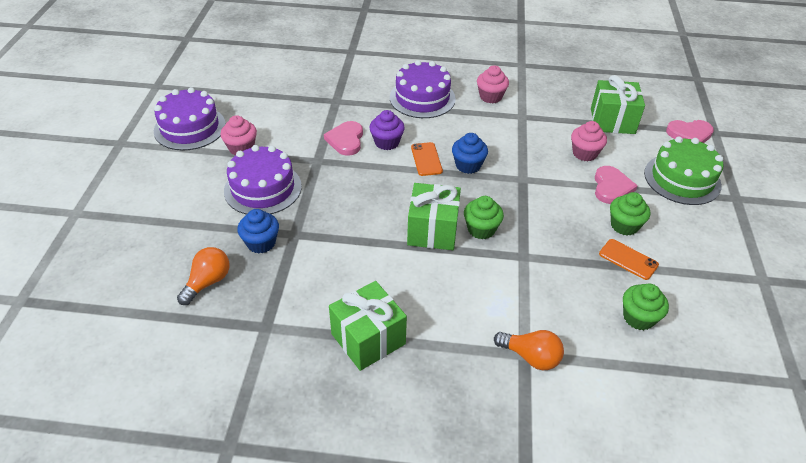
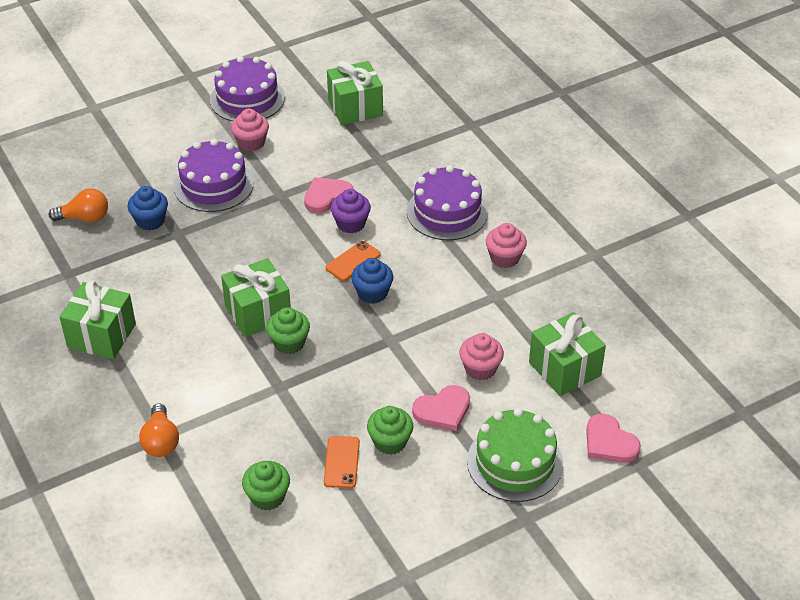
camera: 55 degrees right, 0 degrees up
none -> green gift [327,61,383,125]

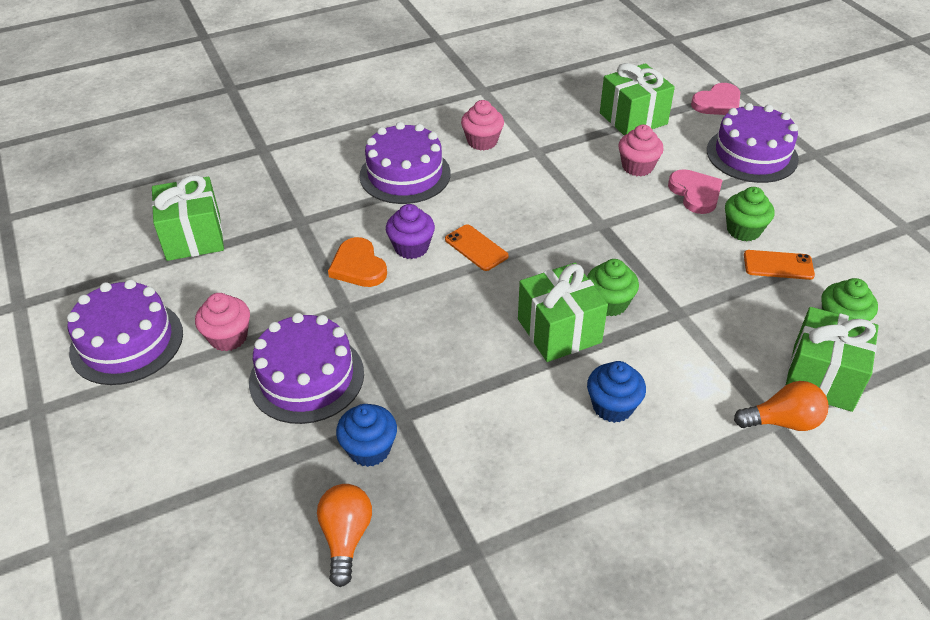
camera: 85 degrees left, 0 degrees up
green gift [60,280,136,359] -> green gift moved to [786,307,879,412]
pink heart [304,177,354,213] -> orange heart [328,237,387,287]
blue cupcake [351,258,393,304] -> blue cupcake moved to [587,361,646,423]
green cake [467,408,563,502] -> purple cake [707,103,799,183]

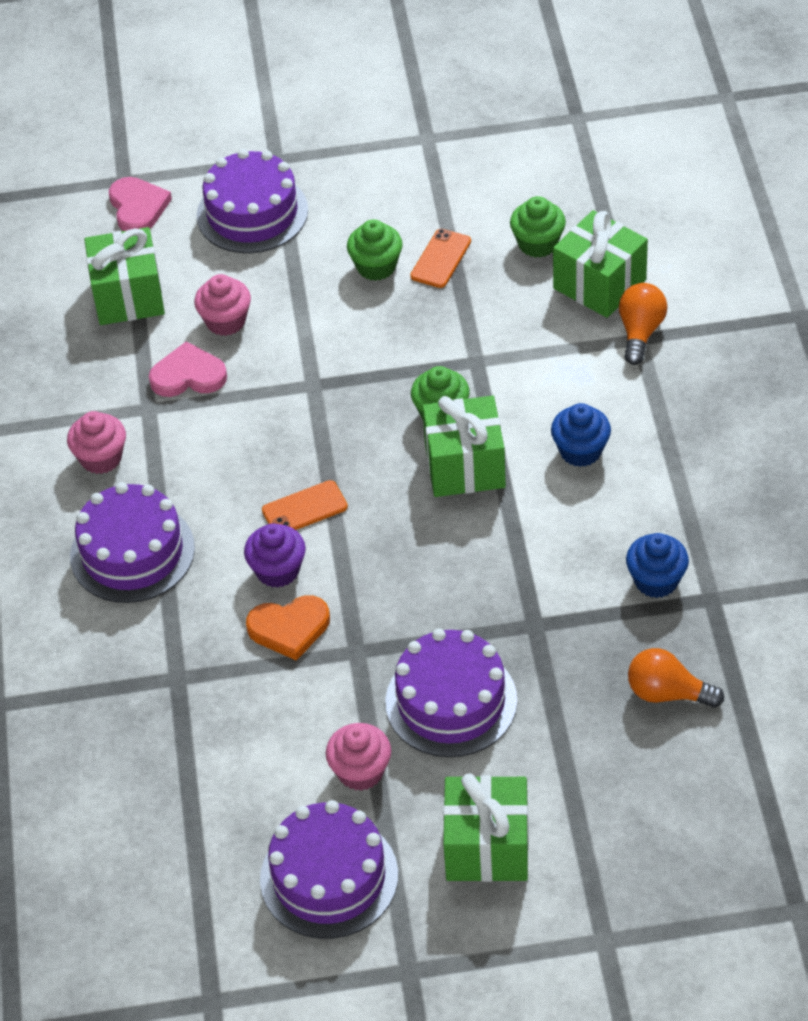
camera: 70 degrees left, 5 degrees up
green gift [151,175,224,261] -> green gift moved to [443,773,529,882]
blue cupcake [336,404,397,467] -> blue cupcake moved to [626,533,689,598]
pink heart [668,169,723,214] -> pink heart moved to [149,341,227,397]

